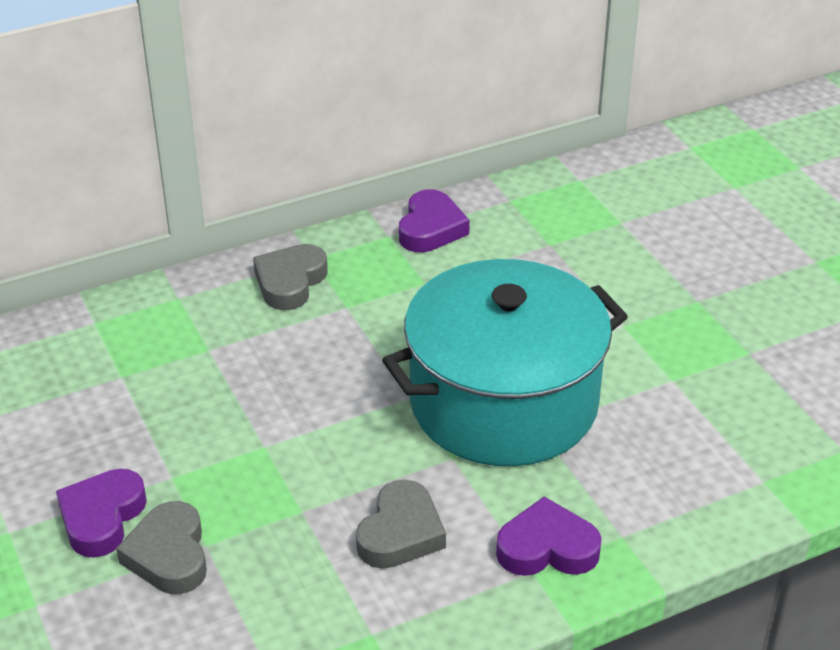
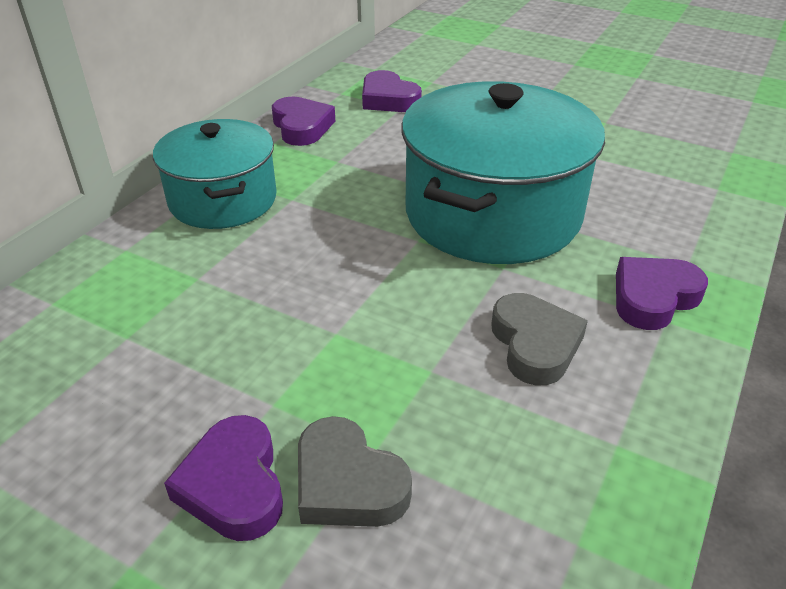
camera: 35 degrees left, 0 degrees up
grey heart [253,244,328,310] -> turquoise pot [153,119,277,229]
none -> purple heart [362,70,422,112]

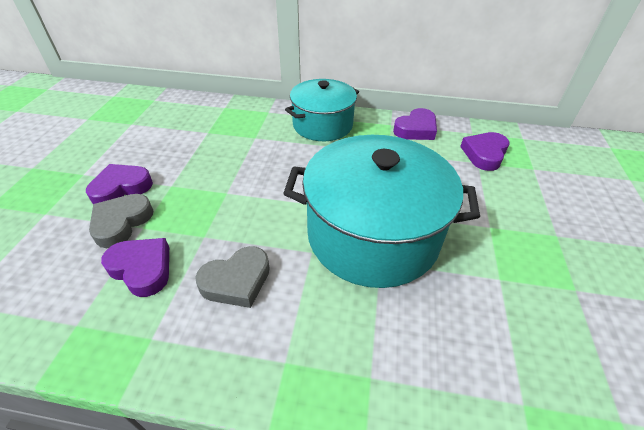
camera: 70 degrees right, 5 degrees up
purple heart [616,257,708,330] -> purple heart moved to [101,238,169,297]

